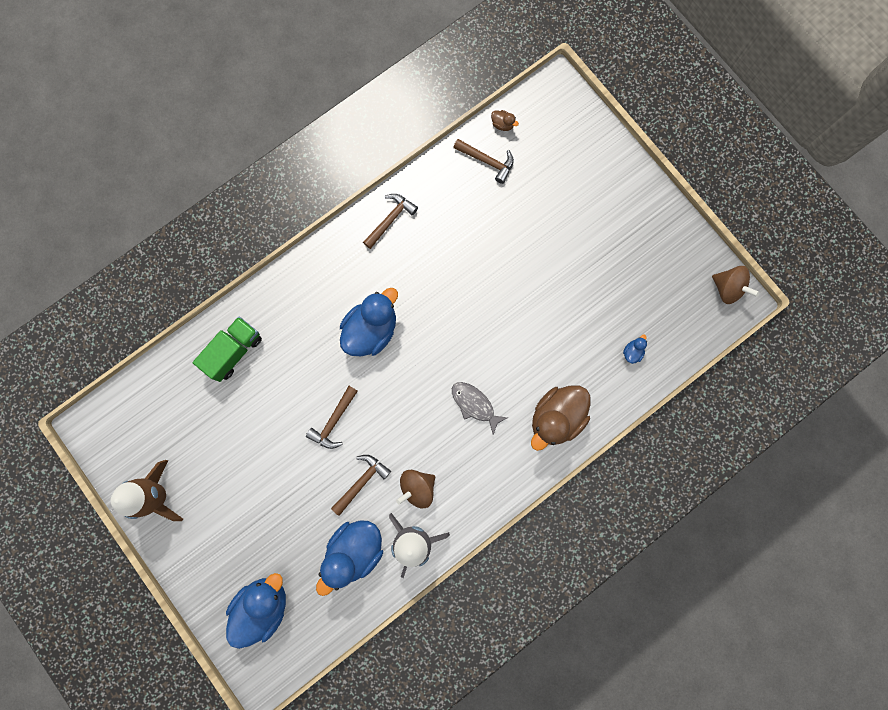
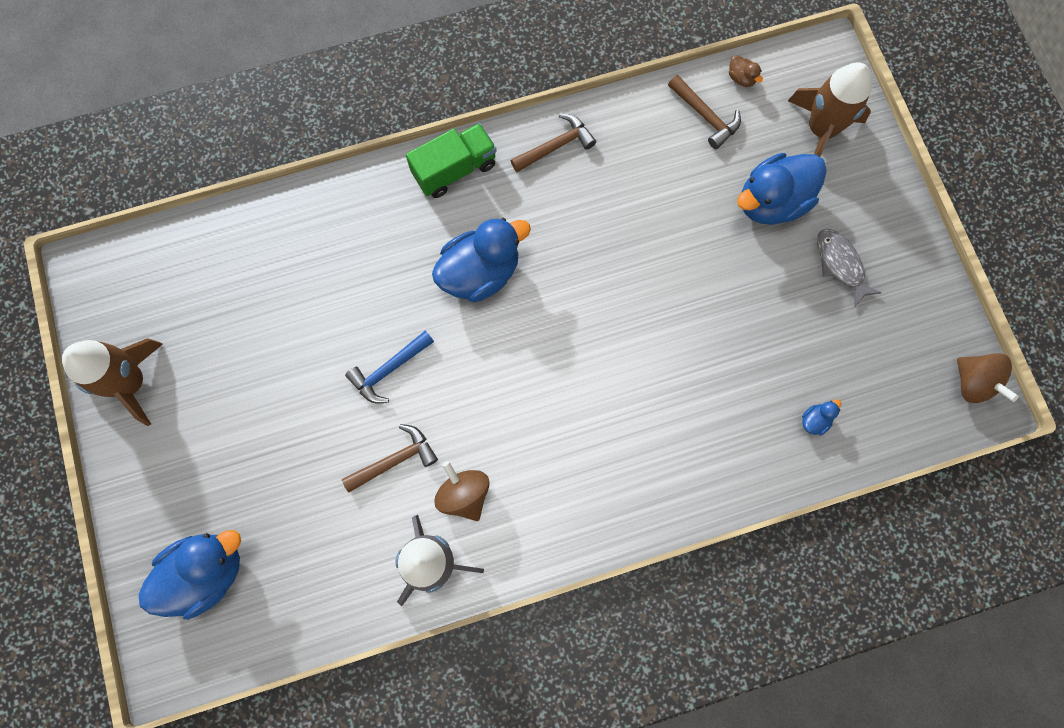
camera: 20 degrees right, 5 degrees down
green truck [193,317,262,382] -> green truck moved to [406,123,497,198]
brown hammer [306,386,358,449] -> blue hammer [345,330,434,403]
blue duck [316,521,383,596] -> blue duck moved to [737,153,827,225]
brown spinning top [396,470,435,508] -> brown spinning top turned 75 degrees clockwise [434,461,490,521]
grey fish [452,382,508,434] -> grey fish moved to [817,229,881,308]
brown duck [531,385,590,451] -> none
none -> brown rocket [788,62,872,157]

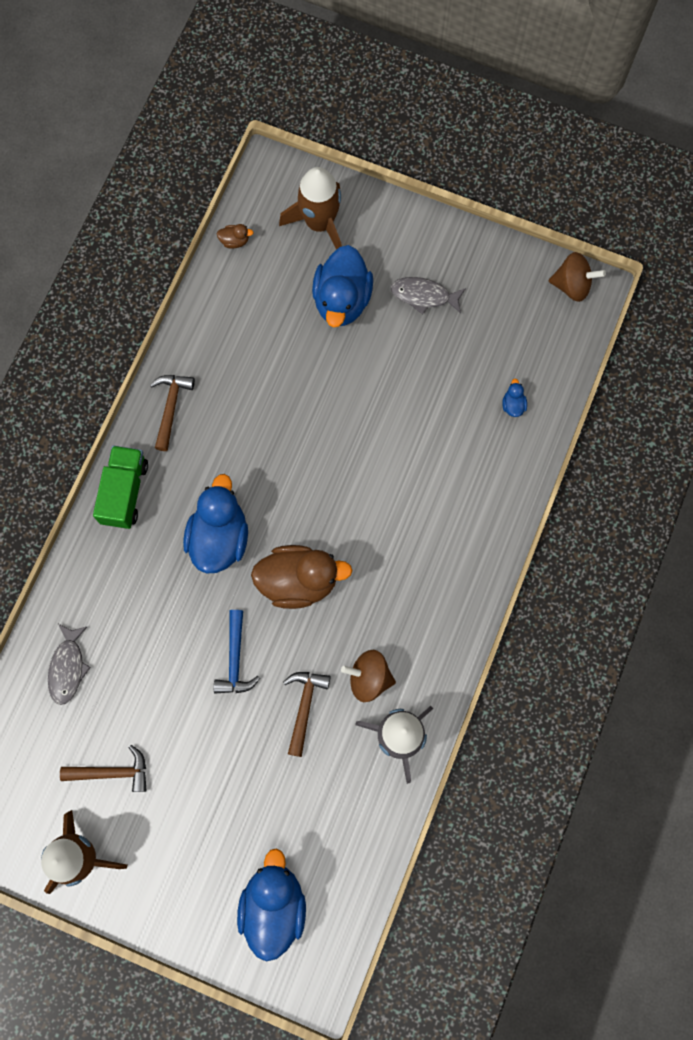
camera: 50 degrees left, 0 degrees up
brown hammer [668,75,741,149] -> brown hammer moved to [60,745,147,792]
none -> grey fish [48,624,91,705]
none -> brown duck [251,545,353,609]

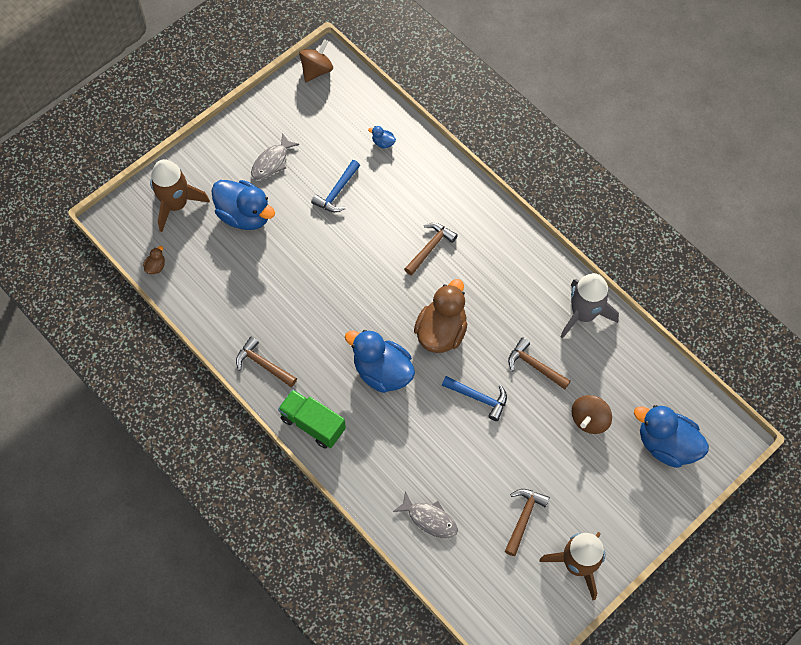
camera: 65 degrees left, 10 degrees down
brown spinning top [341,650,396,702] -> brown spinning top moved to [572,395,612,434]
none -> blue hammer [311,160,360,212]
none -> brown hammer [404,223,458,275]

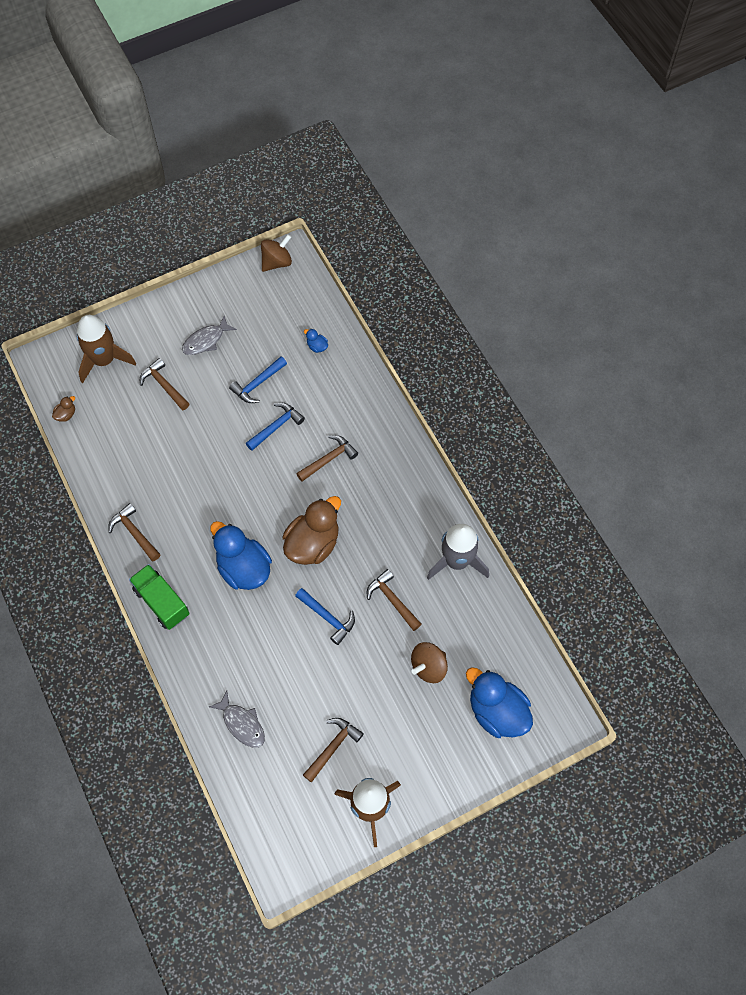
camera: 15 degrees right, 0 degrees up
blue duck [211,180,275,230] -> brown hammer [140,358,190,410]
none -> blue hammer [246,403,305,451]

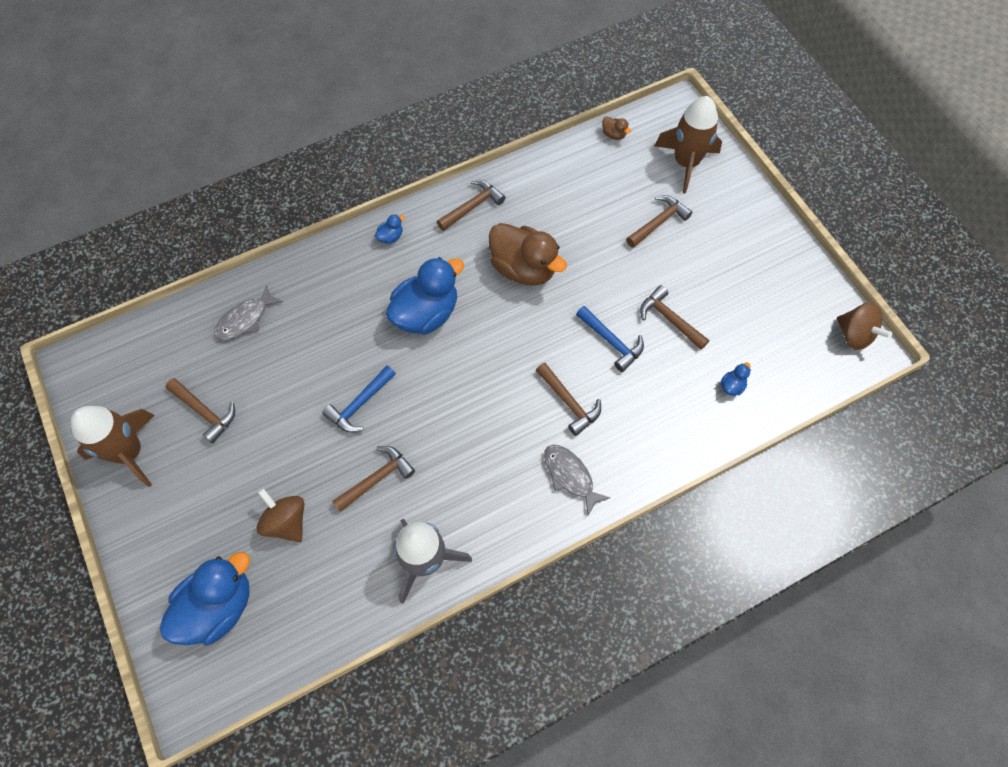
camera: 90 degrees right, 0 degrees up
green truck [129,564,190,630] -> blue duck [375,214,405,244]
grey fish [182,316,237,355] -> grey fish moved to [544,445,610,515]
blue hammer [229,357,287,403] -> brown hammer [640,285,709,350]
brown duck [283,496,341,565] -> brown duck moved to [489,223,567,286]

